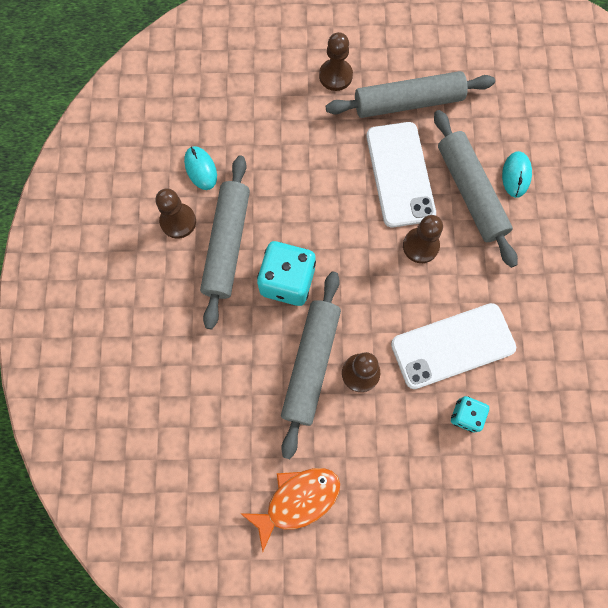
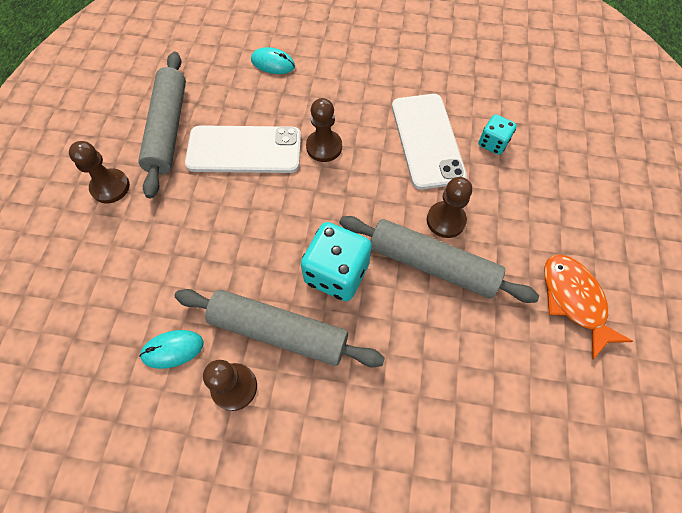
camera: 80 degrees left, 10 degrees down
grey rolling pin [434,110,518,268] -> none

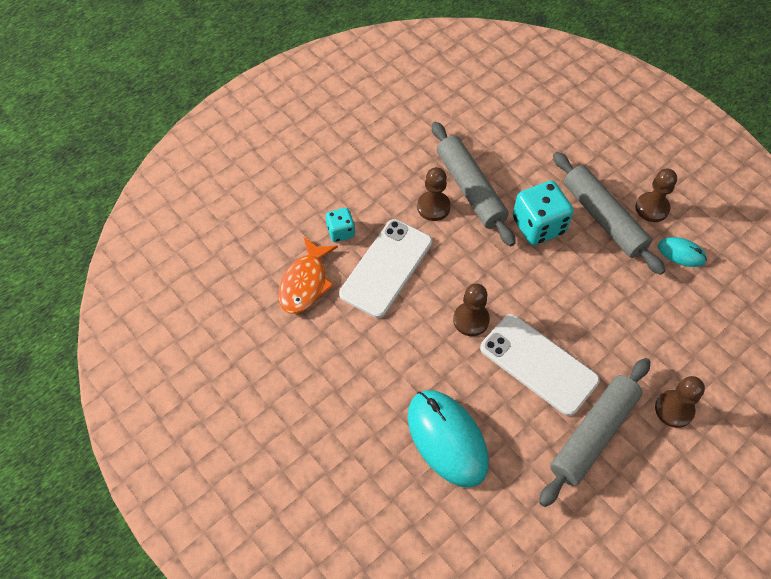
camera: 140 degrees left, 5 degrees down
turquoise mouse [251,47,295,74] -> turquoise mouse [408,390,489,488], size x2.00
orange fish [544,255,633,360] -> orange fish moved to [278,237,338,314]

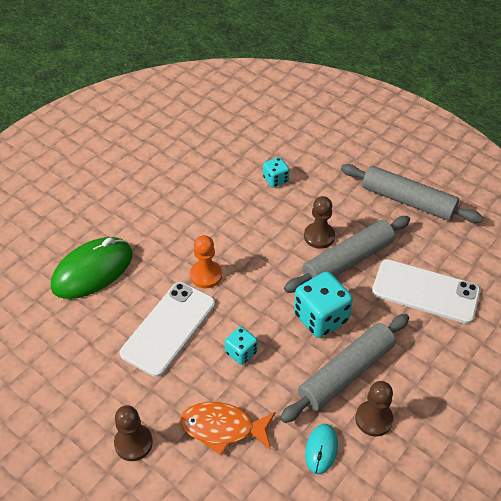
camera: 80 degrees right, 10 degrees down
orange fish [278,237,338,314] -> orange fish moved to [180,402,276,455]
white phone [339,219,432,318] -> white phone moved to [372,259,480,324]
turquoise mouse [408,390,489,488] -> green mouse [51,237,133,299]
brown pawn [453,283,490,336] -> orange pawn [190,235,222,288]
grey rolling pin [539,358,650,507] -> grey rolling pin moved to [341,164,483,223]
none -> turquoise dice [225,327,258,365]

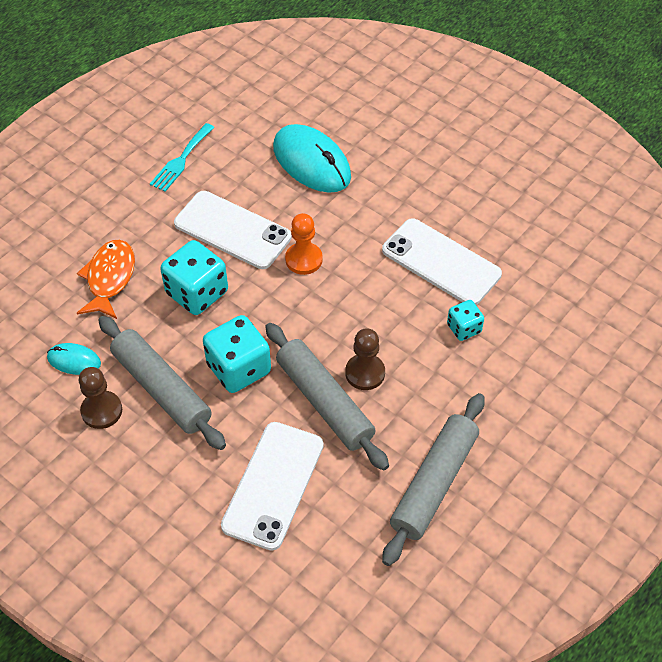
camera: 90 degrees right, 5 degrees up
green mouse [51,237,133,299] -> turquoise mouse [273,124,351,193]
brown pawn [114,405,153,461] -> none
turquoise dice [225,327,258,365] -> turquoise dice [160,240,228,315], size x1.80
none -> turquoise fork [150,123,215,192]
none -> white phone [382,218,502,305]

